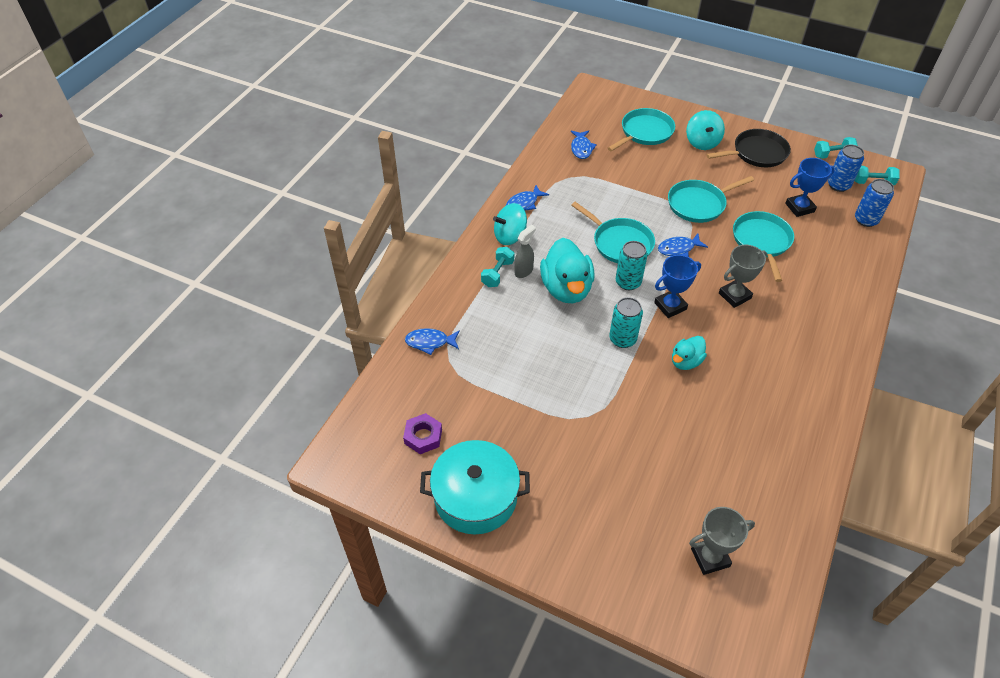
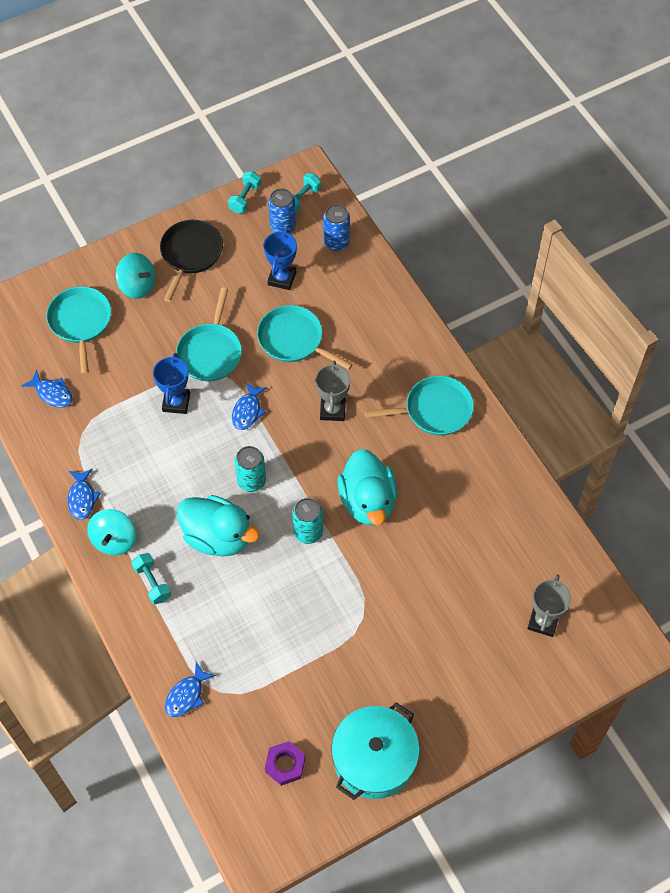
camera: 55 degrees left, 10 degrees up
grey spray bottle [514,224,536,278] -> none
turquoise pan [571,202,655,263] -> turquoise pan moved to [365,376,474,435]
blue trophy [654,255,701,318] -> blue trophy moved to [153,353,190,414]
turquoise duck [672,336,707,370] -> turquoise duck [338,449,397,525], size x1.83

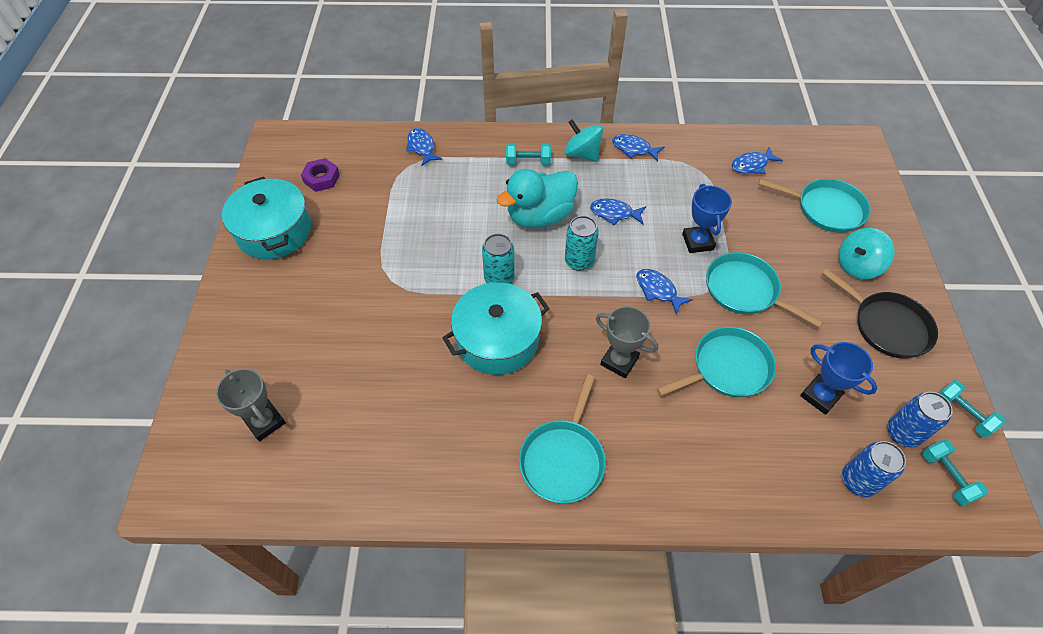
camera: 120 degrees right, 5 degrees down
blue trophy [153,353,190,414] -> blue trophy turned 45 degrees clockwise [682,184,732,253]
turquoise duck [338,449,397,525] -> turquoise pot [442,282,550,375]
none -> blue fish [590,199,646,226]

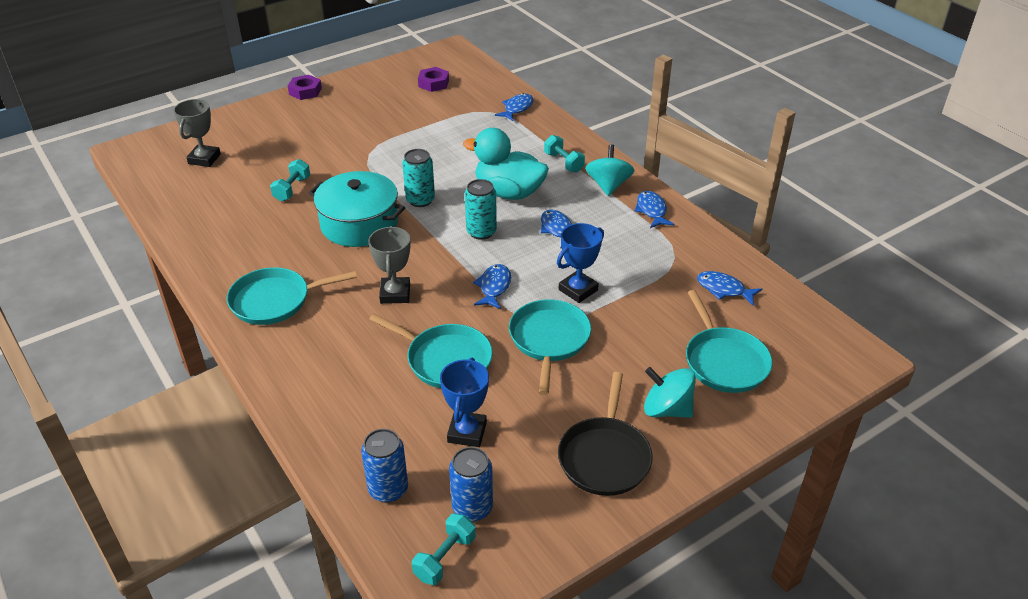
camera: 55 degrees right, 15 degrees down
turquoise pot [222,177,311,259] -> none
turquoise dumbbell [939,380,1005,438] -> turquoise dumbbell moved to [270,159,310,201]
none -> purple nut [288,75,322,100]

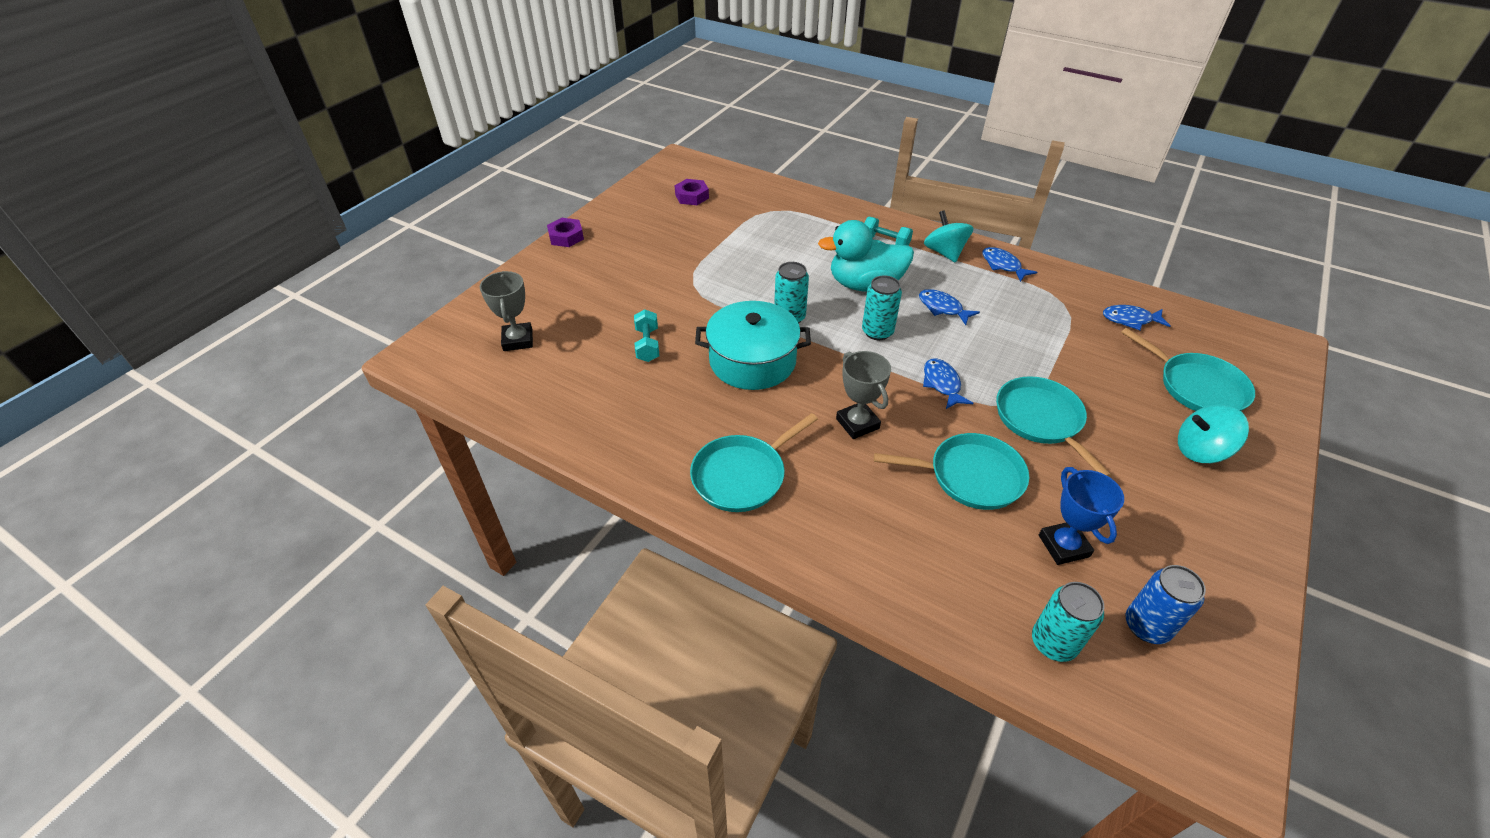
camera: 25 degrees left, 5 degrees up
blue can [361,429,408,503] -> turquoise can [1032,582,1104,662]
turquoise dumbbell [412,514,476,585] -> none
blue fish [495,93,533,121] -> none
blue trophy [557,223,604,303] -> none
black pan [558,372,652,496] -> none

